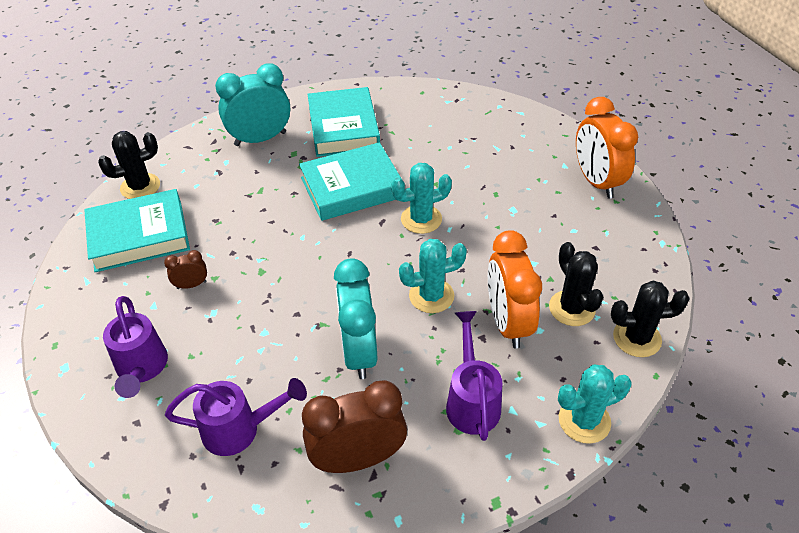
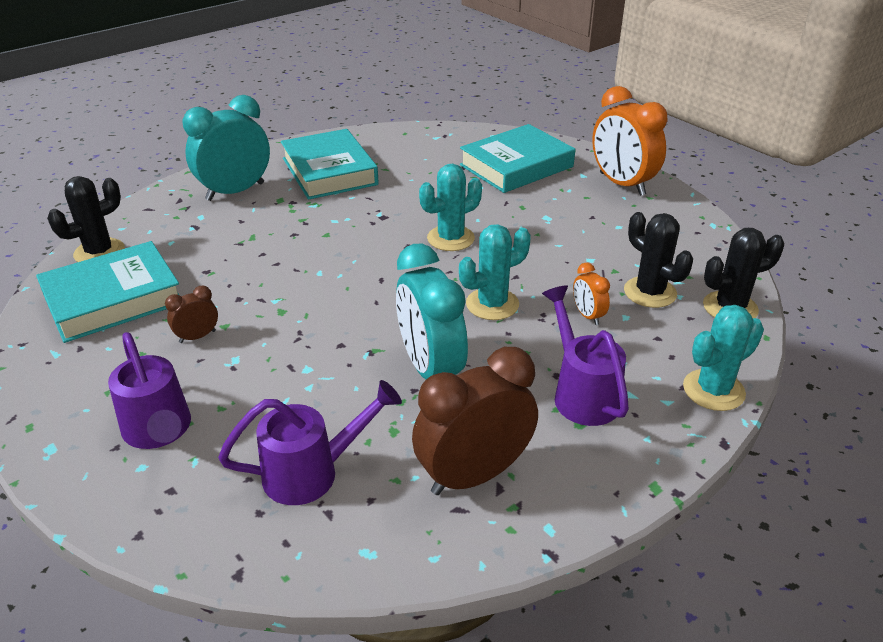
camera: 15 degrees left, 10 degrees down
turquoise book [299,142,402,221] -> turquoise book moved to [460,124,575,193]
orange clock [488,230,542,348] -> orange clock [573,263,610,325], size x0.46

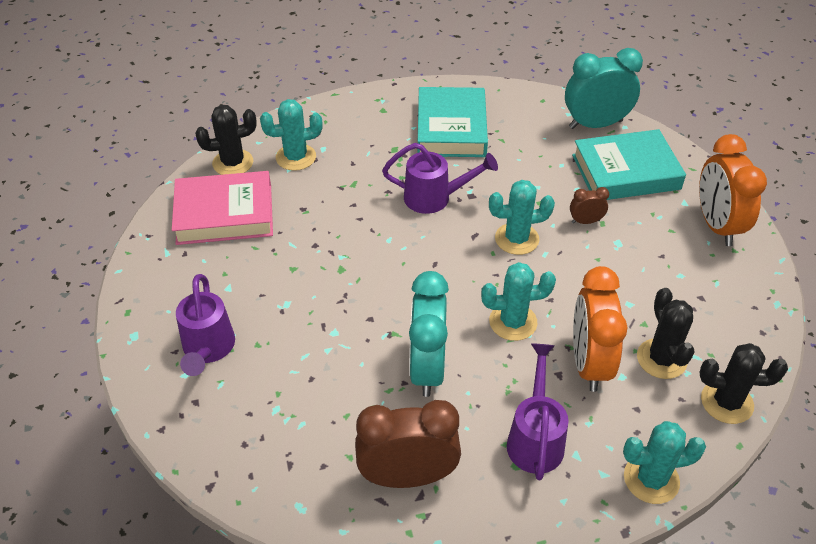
camera: 25 degrees right, 10 degrees up
turquoise book [36,241,179,343] -> pink book [172,171,273,245]
brown clock [165,286,218,343] -> brown clock moved to [570,187,609,224]
turquoise clock [182,95,270,201] -> turquoise clock moved to [565,48,643,129]
purple watering can [218,380,402,505] -> purple watering can moved to [382,143,498,214]
orange clock [573,263,610,325] -> orange clock [573,266,628,392], size x2.15
none -> turquoise cactus [260,99,323,171]

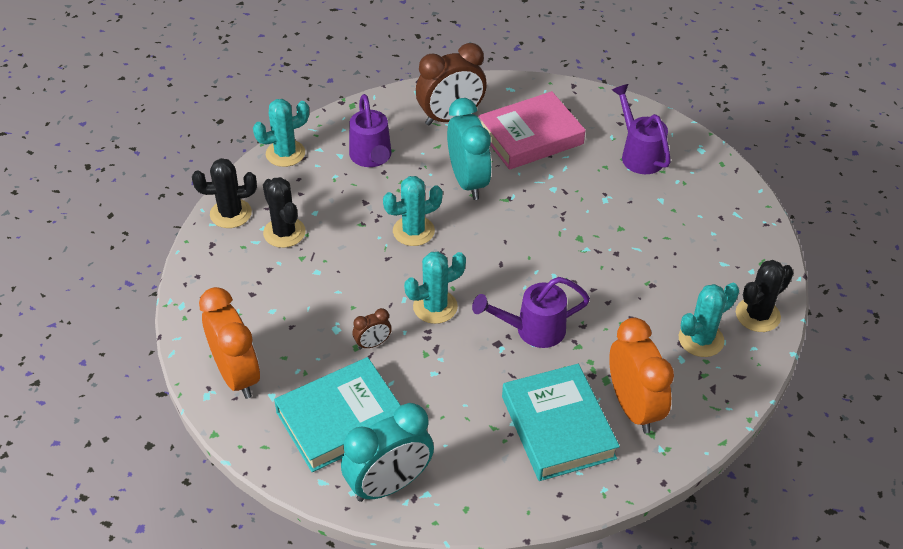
camera: 160 degrees right, 0 degrees up
pink book [172,171,273,245] -> pink book moved to [479,91,585,170]
orange clock [573,266,628,392] -> orange clock moved to [609,318,674,434]

